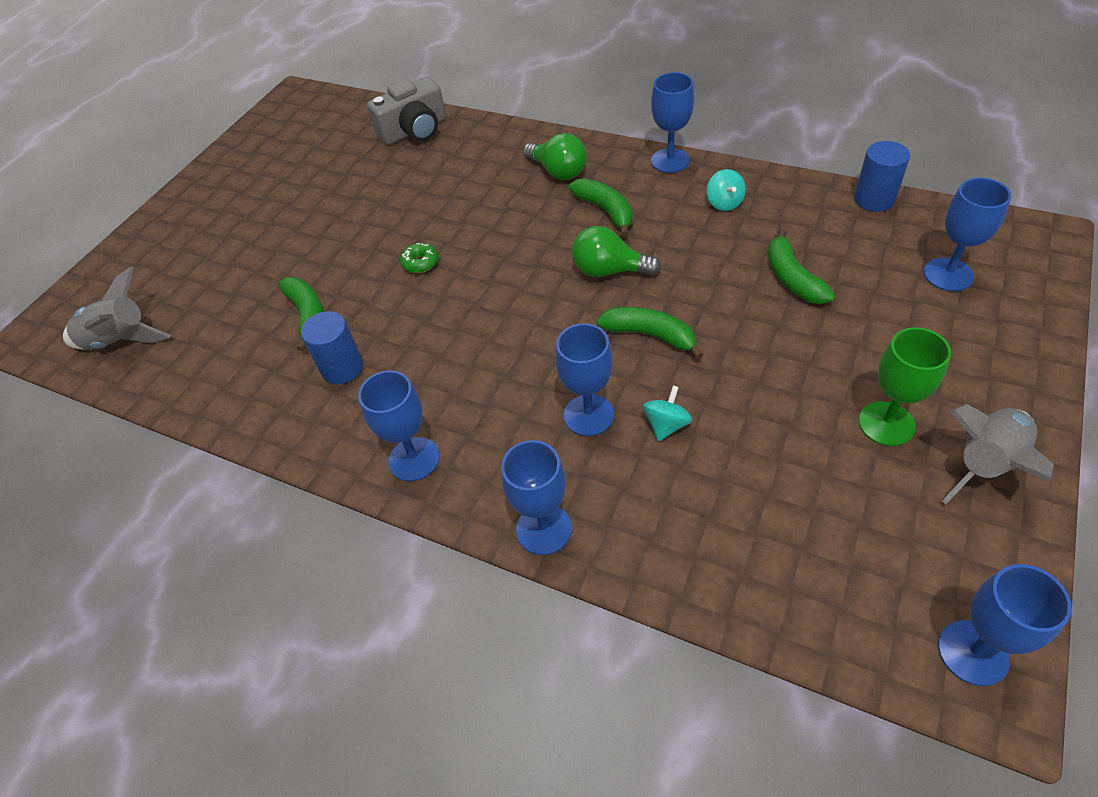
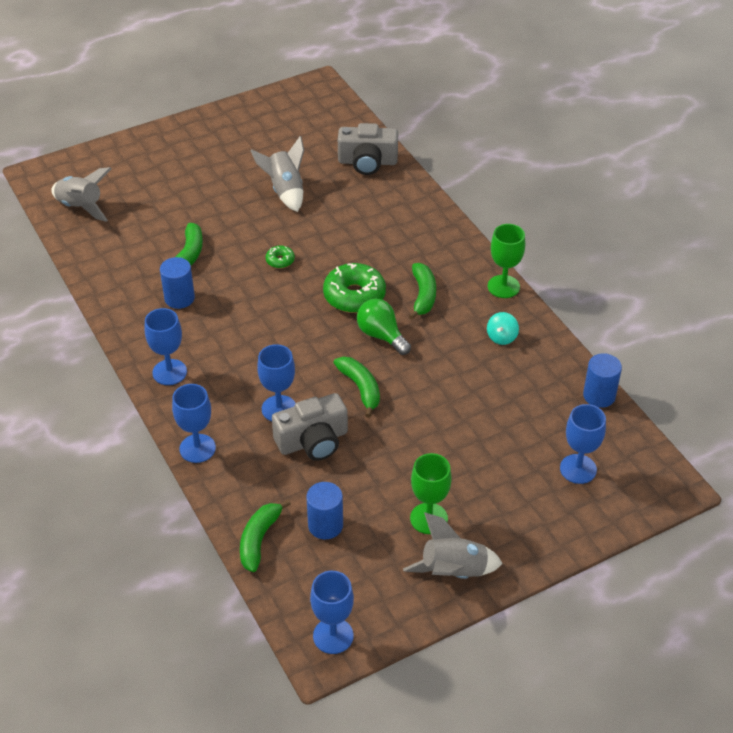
camera: 30 degrees right, 5 degrees down
green light bulb [523,133,587,180] -> none
turquoise spinning top [643,385,692,442] -> grey camera [272,393,348,461]
blue goblet [651,72,694,173] -> green goblet [488,224,525,298]
green banana [768,228,835,304] -> green banana moved to [240,500,291,572]
none -> grey rocket [250,136,304,212]
none -> blue cylinder [306,482,343,539]
none -> green donut [323,263,386,313]

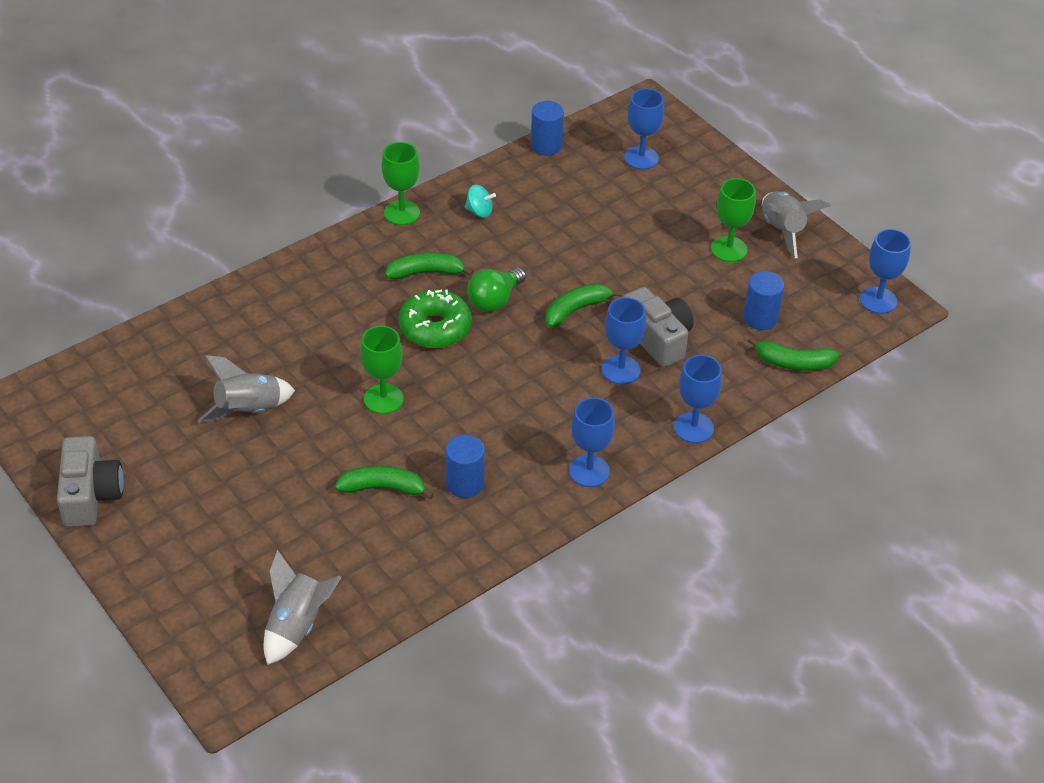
camera: 100 degrees left, 0 degrees up
green donut [266,246,295,268] -> green goblet [360,326,404,414]
grey camera [338,123,398,175] -> grey camera moved to [57,436,124,527]

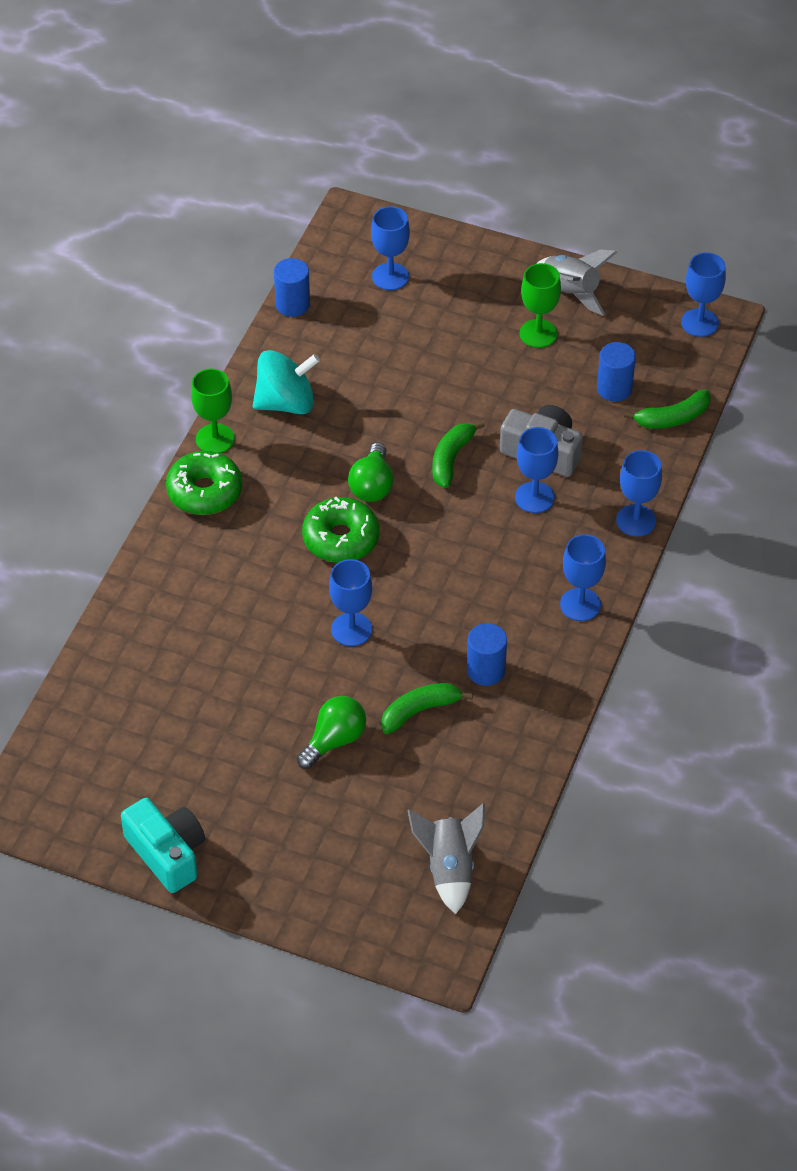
camera: 30 degrees left, 5 degrees up
grey camera [57,436,124,527] -> turquoise camera [121,798,205,893]
grey rocket [198,355,295,423] -> none
green goblet [360,326,404,414] -> blue goblet [329,559,372,646]
green banana [385,253,474,280] -> none
turquoise spinning top [465,185,496,218] -> turquoise spinning top [253,350,320,414], size x2.02
none -> green donut [166,451,243,515]
none -> green light bulb [297,696,366,769]

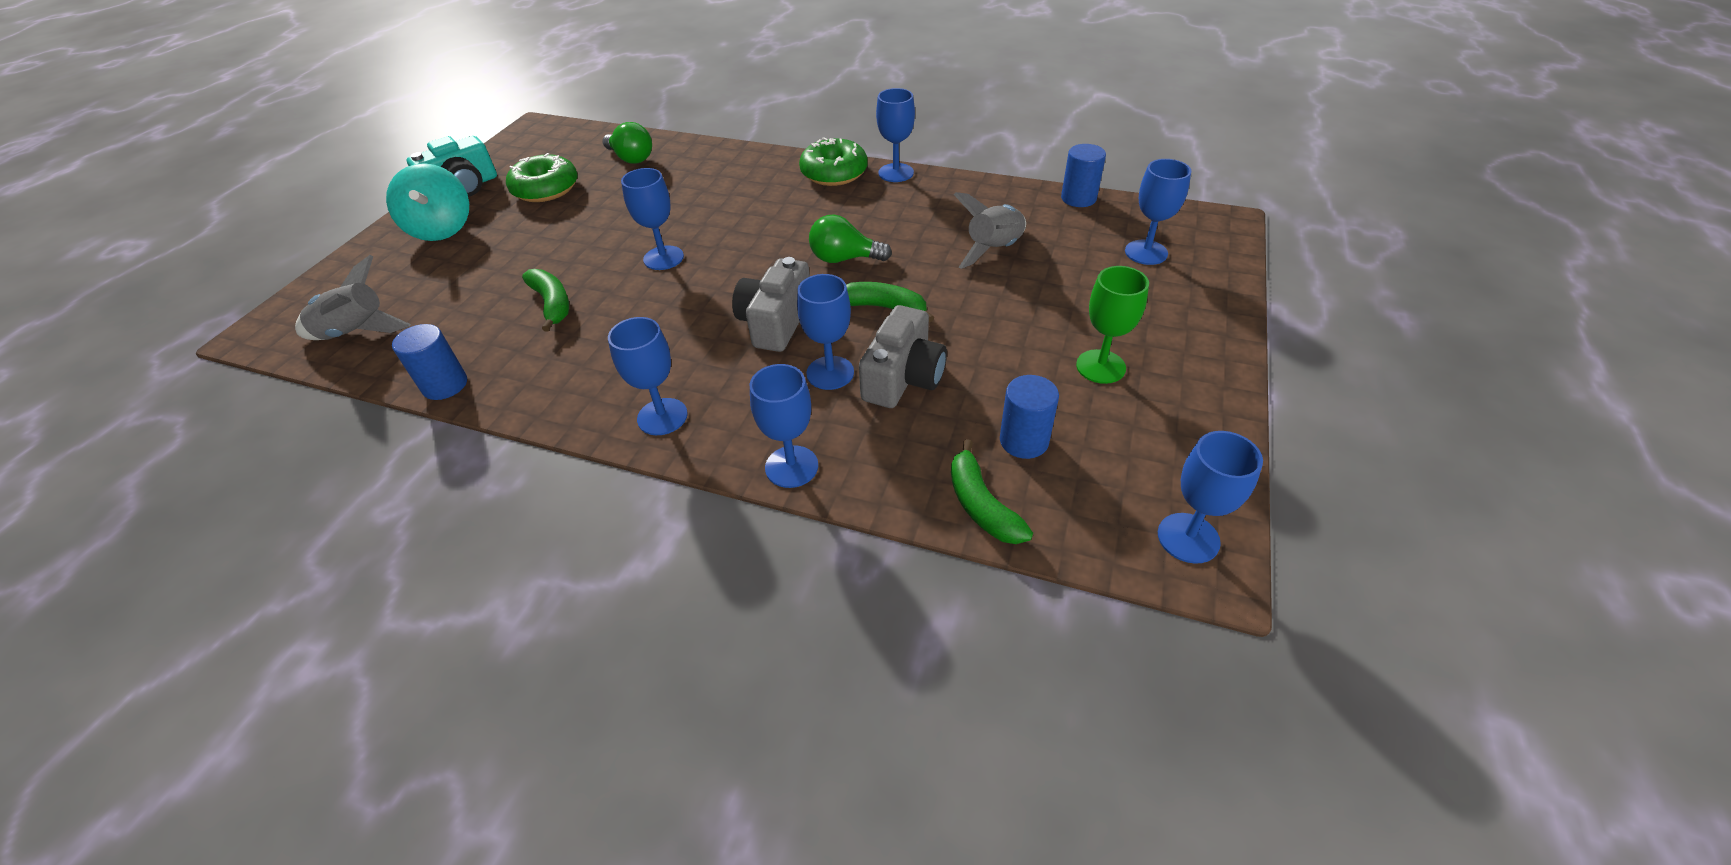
camera: 90 degrees right, 5 degrees down
green goblet [191,368,235,453] -> blue goblet [876,88,915,182]
turquoise spinning top [253,350,320,414] -> turquoise spinning top moved to [386,163,469,241]
green light bulb [297,696,366,769] -> green light bulb moved to [602,122,652,164]
green donut [302,497,379,563] -> green donut moved to [506,153,578,202]
blue cylinder [467,623,507,686] -> blue cylinder moved to [392,324,467,400]
grey rocket [537,249,617,316] -> grey rocket moved to [953,192,1026,269]
none -> grey camera [732,257,810,352]

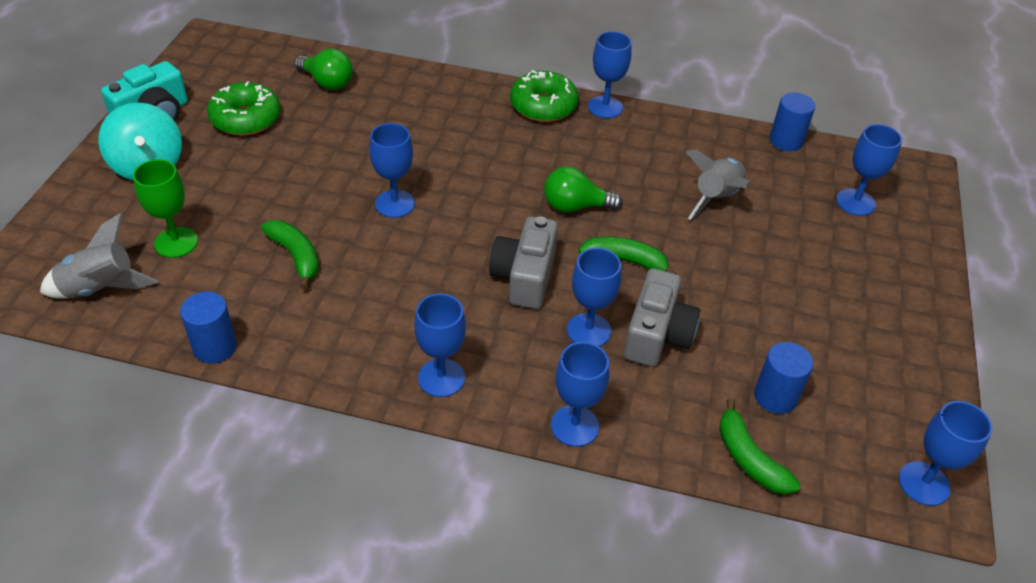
camera: 10 degrees left, 0 degrees up
green goblet [1076,266,1149,384] -> green goblet moved to [133,159,198,258]

